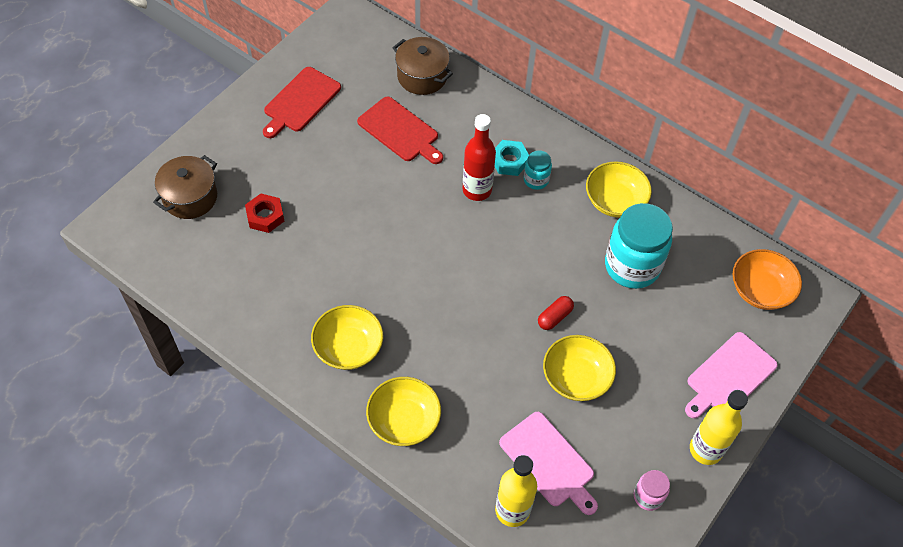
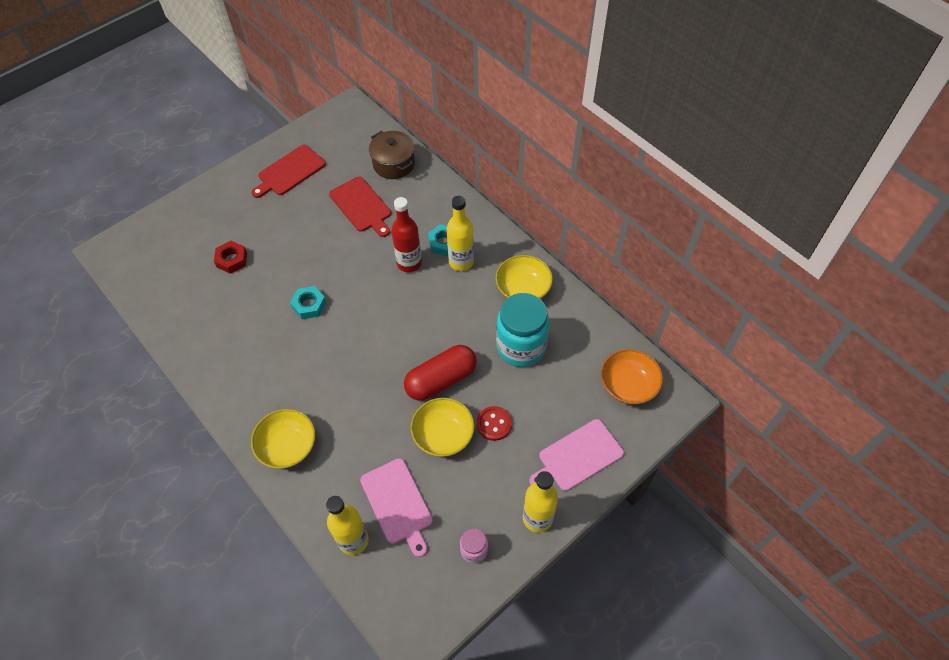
camera: 15 degrees right, 0 degrees up
brown pot [153,155,217,219] -> none
yellow bowl [311,305,383,370] -> none
turquoise jar [524,150,552,190] -> yellow bottle [447,196,474,271]
red capsule [538,296,574,330] -> red capsule [404,345,477,401], size x2.05
none -> turquoise nut [290,286,327,319]
none -> red button [476,406,512,441]

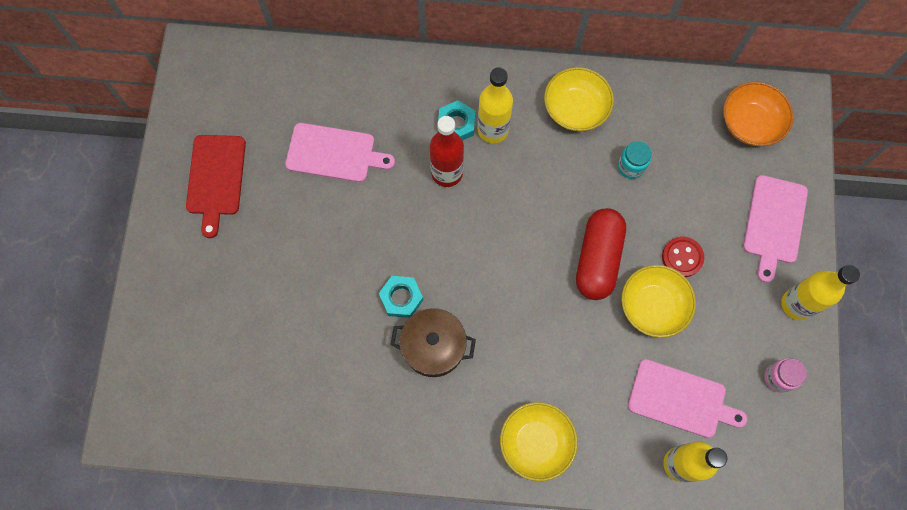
camera: 45 degrees left, 15 degrees up
red nut [214,241,247,274] -> none
red cutting board [329,176,391,237] -> pink cutting board [285,123,395,182]
brown pot [369,131,415,179] -> brown pot moved to [390,308,476,377]
turquoise jar [496,293,549,367] -> turquoise jar [618,141,652,179], size x0.48

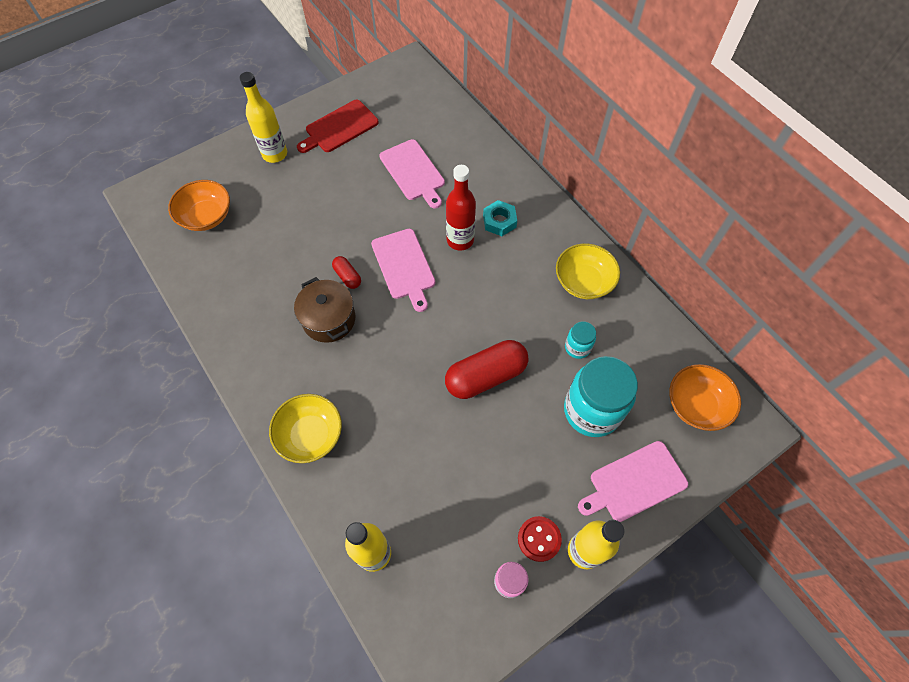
camera: 50 degrees right, 10 degrees down
turquoise nut [379,276,423,318] -> red capsule [332,256,361,289]
yellow bottle [478,67,513,143] -> yellow bottle moved to [240,72,287,163]
yellow bowl [621,265,696,338] -> none
pink cutting board [628,359,747,438] -> pink cutting board moved to [371,229,435,312]
red button [662,237,704,277] -> red button moved to [518,516,562,562]
none -> orange bowl [168,180,230,231]
none -> turquoise jar [564,356,638,437]

